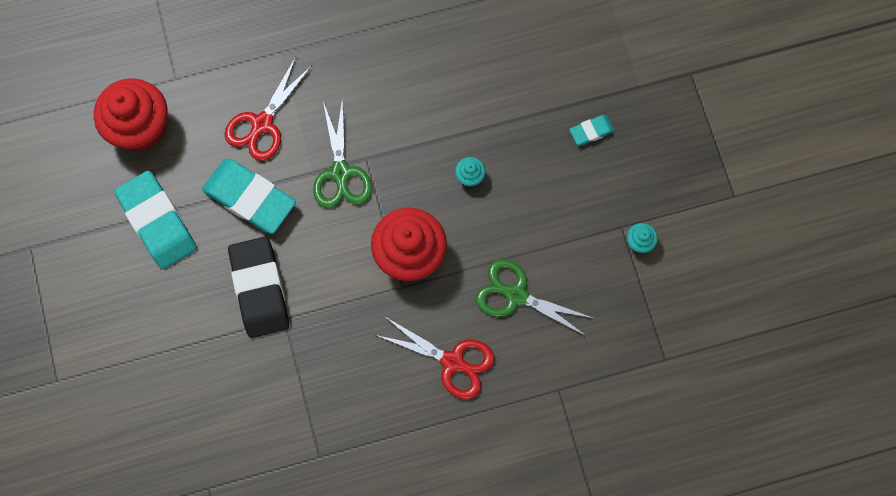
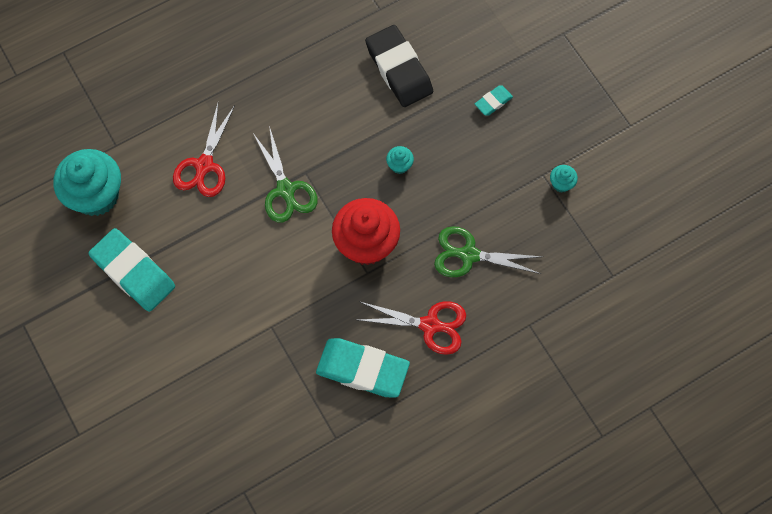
camera: 15 degrees left, 5 degrees down
red cupcake [94,78,167,151] -> turquoise cupcake [54,149,121,216]
turquoise eraser [202,159,296,234] -> turquoise eraser moved to [316,338,410,398]
black eraser [228,237,289,338] -> black eraser moved to [365,25,433,107]

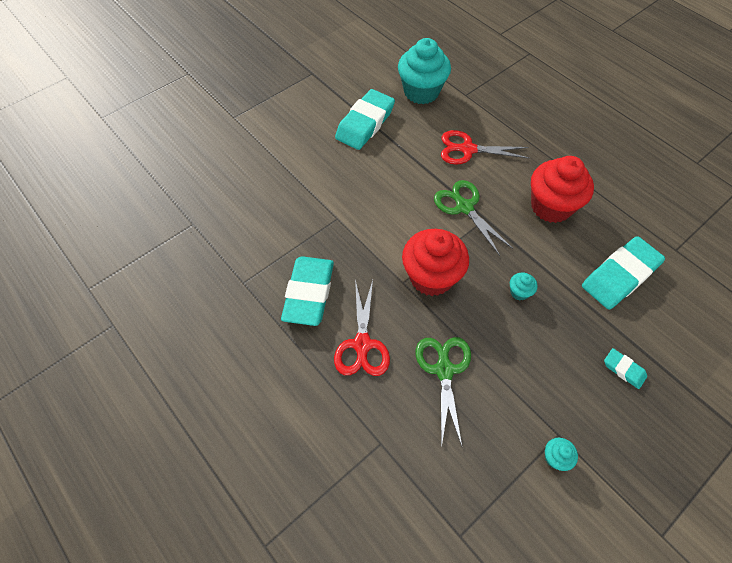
camera: 80 degrees right, 10 degrees down
green scissors [253,126,318,223] -> green scissors turned 90 degrees clockwise [434,180,513,256]
black eraser [365,25,433,107] -> turquoise eraser [582,236,665,309]
none -> red cupcake [531,156,594,223]

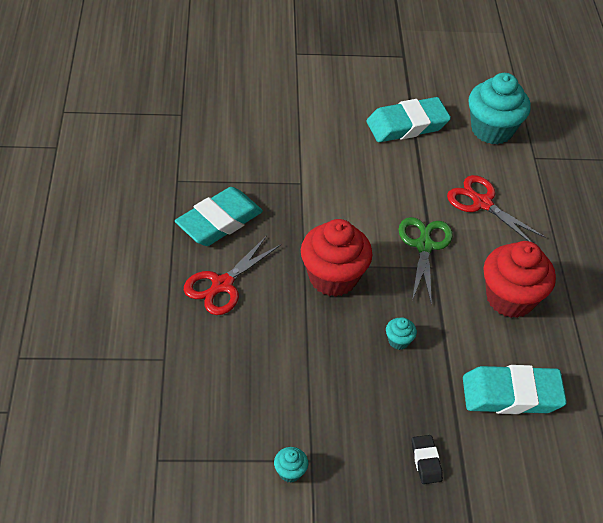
camera: 35 degrees right, 10 degrees down
green scissors [416,337,471,448] -> none
turquoise eraser [604,348,647,389] -> black eraser [412,435,443,484]

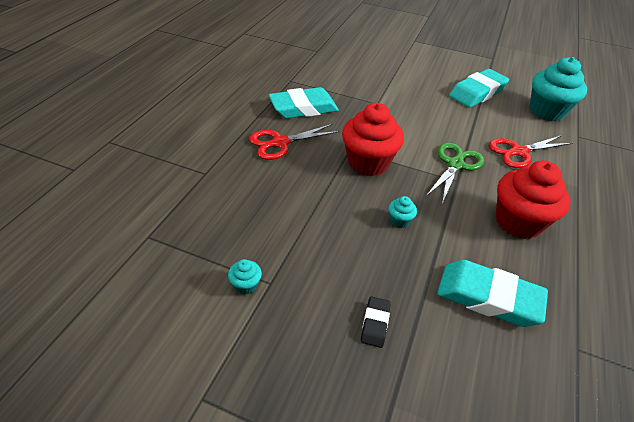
camera: 25 degrees right, 5 degrees down
turquoise eraser [366,97,451,142] -> turquoise eraser turned 45 degrees counterclockwise [449,69,509,108]
red scissors [447,175,546,242] -> red scissors turned 90 degrees counterclockwise [489,135,573,168]

